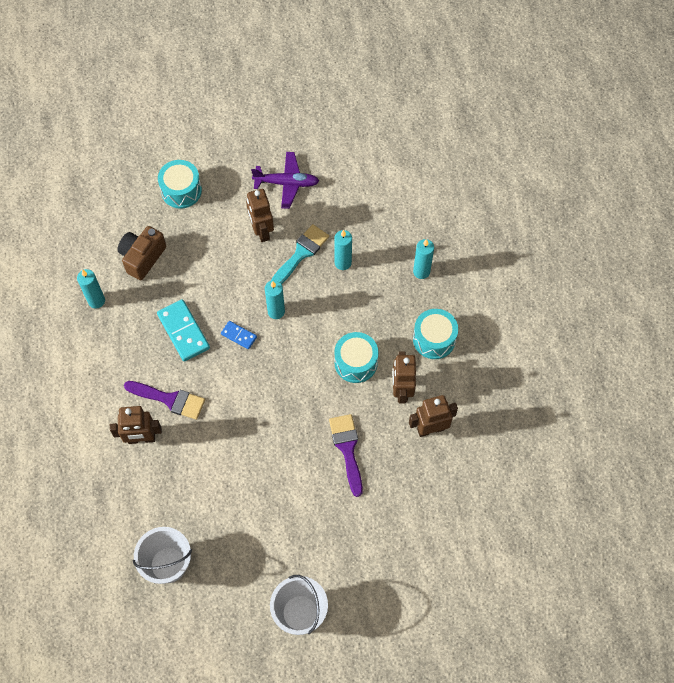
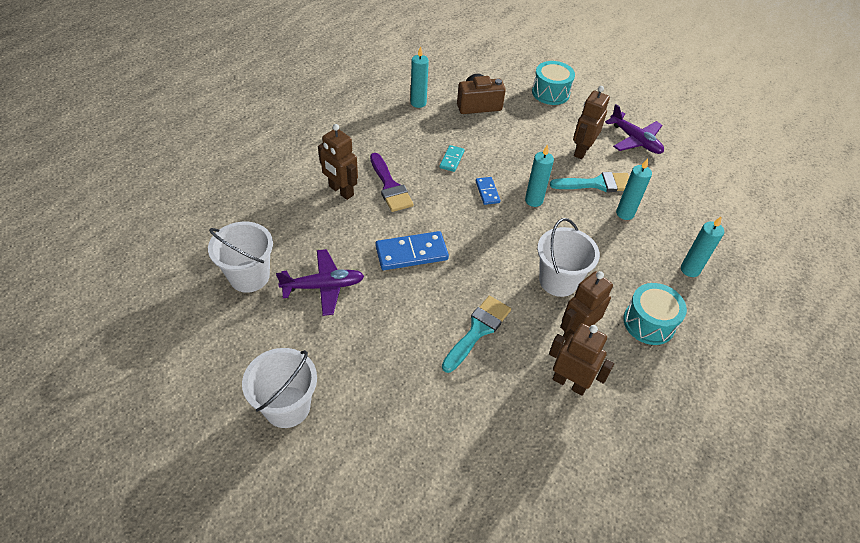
camera: 45 degrees right, 15 degrees down
turquoise domino [157,299,210,362] -> turquoise domino [439,145,465,172], size x0.55
purple brush [329,414,363,497] -> turquoise brush [442,296,511,373]
turquoise drum [334,332,379,383] -> white bucket [537,218,600,297]
none -> purple plane [276,249,364,316]
none -> blue domino [375,231,449,270]

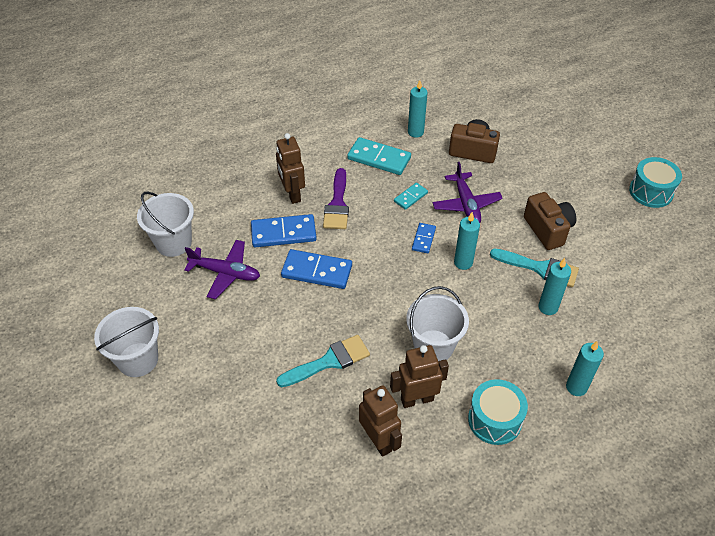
camera: 30 degrees right, 0 degrees up
turquoise drum [532,61,575,105] -> turquoise drum moved to [629,157,682,208]
brown robot [573,86,610,159] -> brown camera [524,192,576,250]
purple plane [605,104,664,154] -> purple plane moved to [432,162,503,223]
none -> blue domino [251,214,317,247]
none -> turquoise domino [347,137,411,175]

